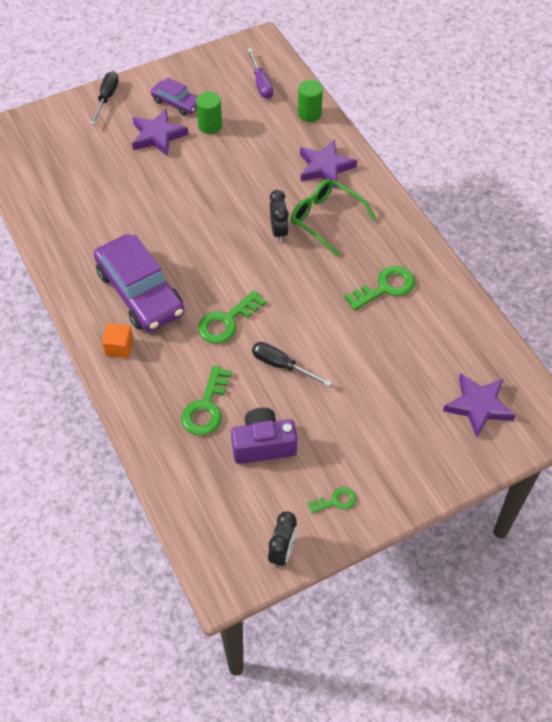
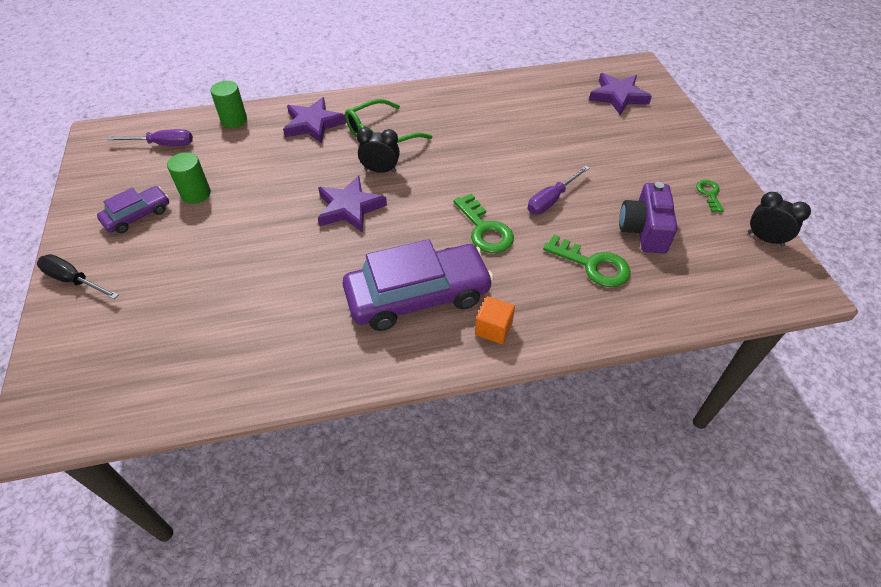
camera: 75 degrees left, 5 degrees down
purple star [132,108,189,156] -> purple star moved to [318,176,387,233]
black screwdriver [252,342,332,387] -> purple screwdriver [527,166,590,214]
green key [344,266,415,311] -> none

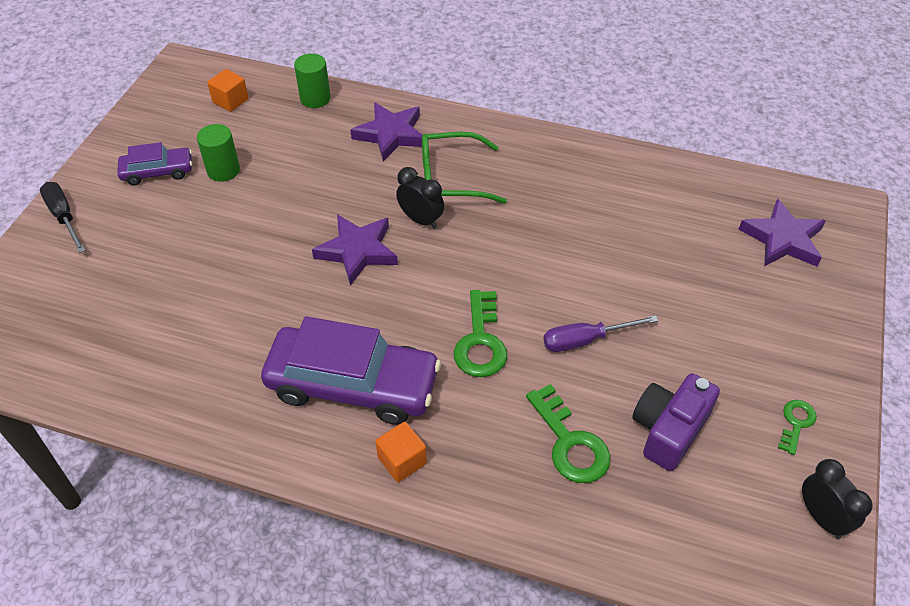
camera: 30 degrees right, 0 degrees up
purple screwdriver [107,129,193,146] -> orange cube [207,69,249,112]

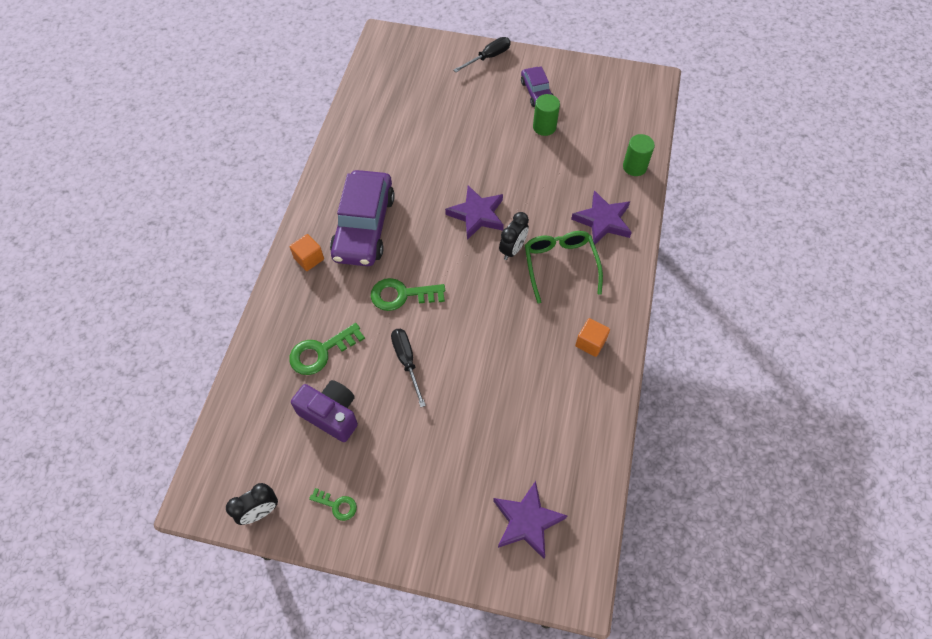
camera: 85 degrees right, 10 degrees up
orange cube [207,69,249,112] -> orange cube moved to [575,318,610,357]
purple screwdriver [543,315,658,352] -> black screwdriver [391,329,426,407]

